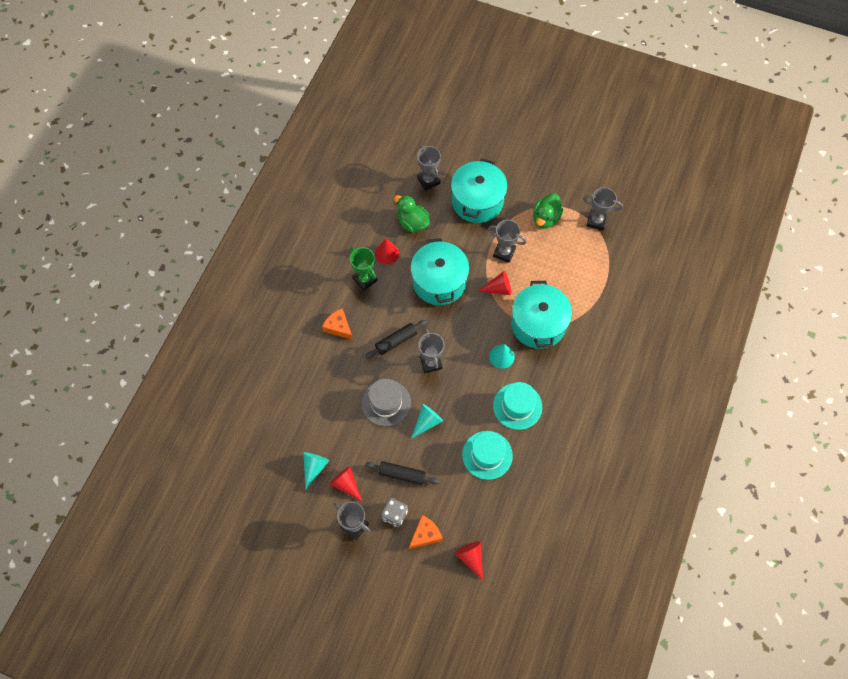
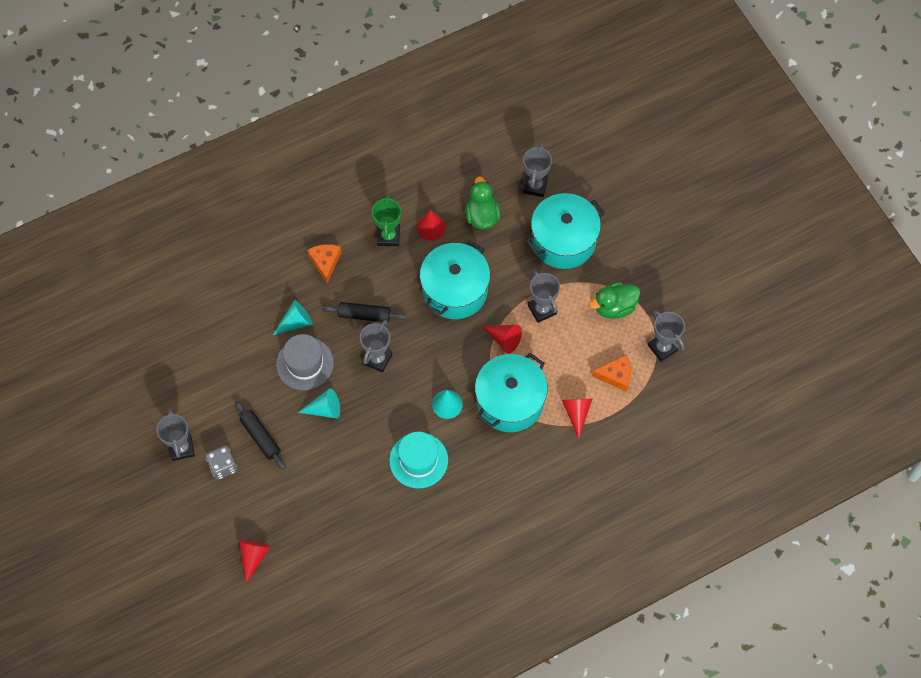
camera: 40 degrees right, 0 degrees up
turquoise cone [304,452,329,490] -> turquoise cone moved to [273,300,313,335]
red cone [329,466,362,502] -> red cone moved to [562,399,592,438]
orange cheese [409,515,443,549] -> orange cheese moved to [592,355,631,392]
turquoise hat [462,431,513,480] -> none

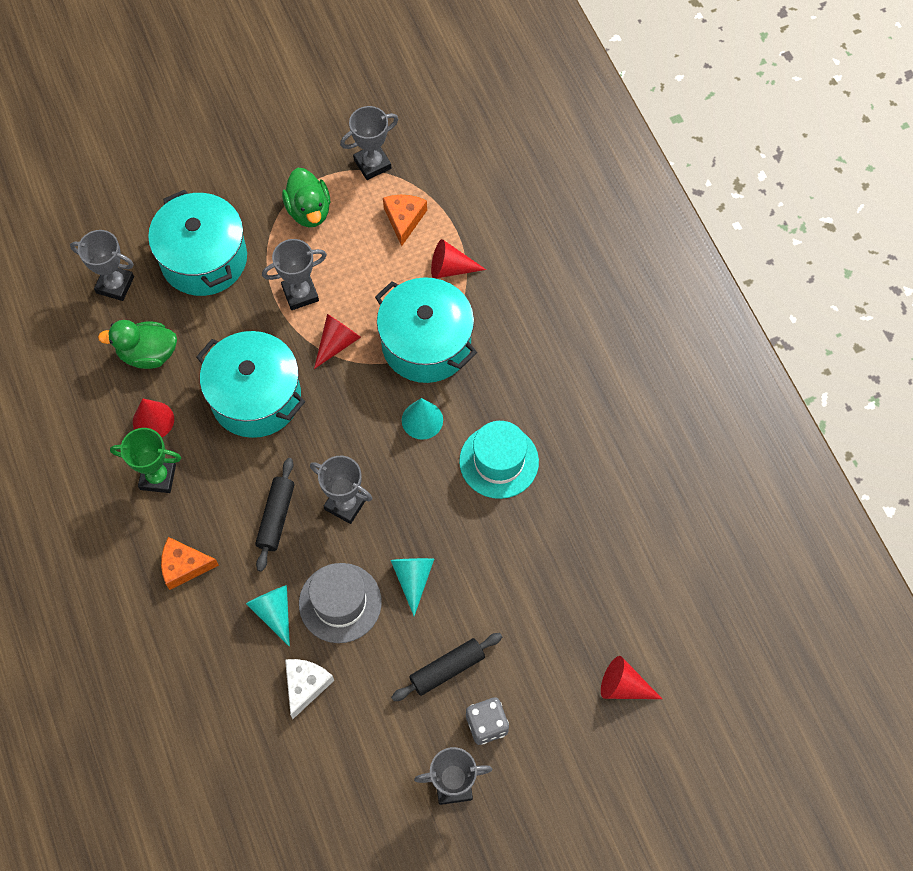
camera: 85 degrees left, 0 degrees up
none -> white cheese [285,659,334,719]

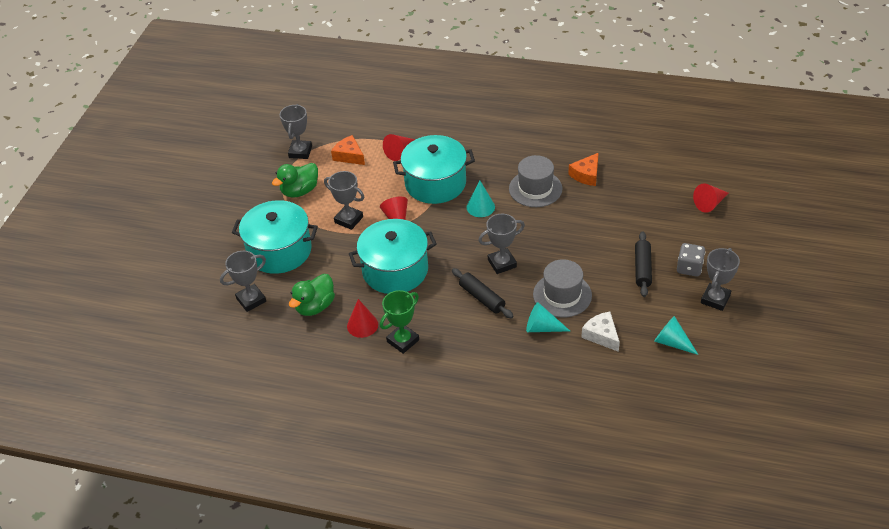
camera: 50 degrees left, 20 degrees down
orange cheese [161,537,219,590] -> orange cheese moved to [568,153,598,186]
grey trophy [262,239,327,310] -> grey trophy turned 75 degrees counterclockwise [324,171,364,230]
green duck [282,168,330,227] -> green duck turned 120 degrees clockwise [272,163,318,198]
turquoise cone [391,558,434,616] -> turquoise cone moved to [654,316,698,355]
turquoise hat [459,421,539,499] -> grey hat [509,155,562,207]

